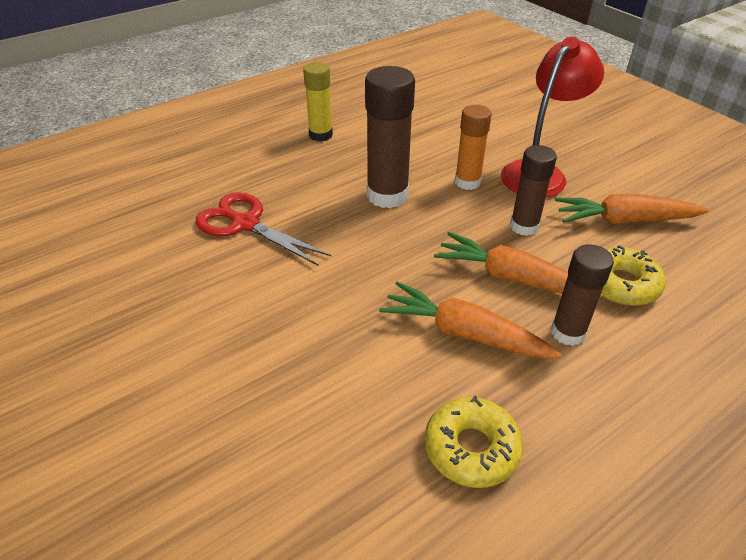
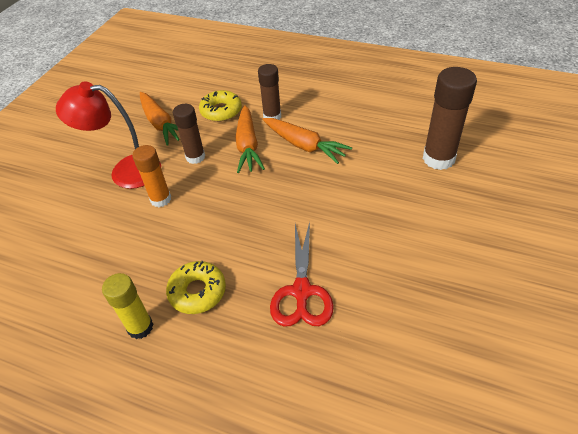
camera: 120 degrees left, 5 degrees up
brown glue stick [365,66,415,208] -> brown glue stick moved to [423,67,477,170]
orange carrot [379,282,562,358] -> orange carrot turned 45 degrees counterclockwise [263,118,352,164]
yellow donut [425,395,523,488] -> yellow donut moved to [166,261,226,314]

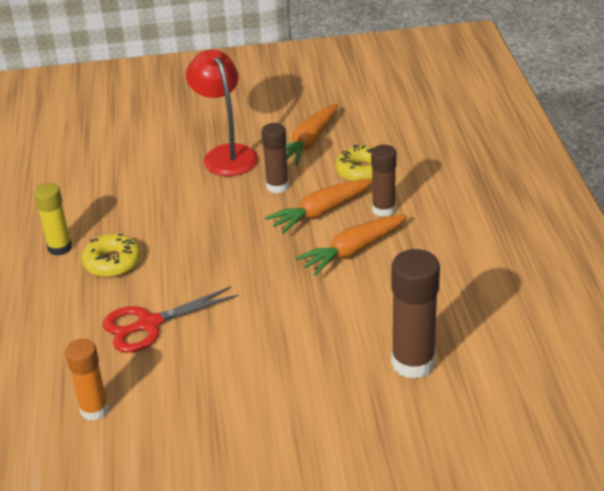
camera: 60 degrees right, 10 degrees down
orange glue stick [132,145,171,207] -> orange glue stick moved to [65,339,109,421]
orange carrot [263,118,352,164] -> orange carrot turned 45 degrees clockwise [295,214,407,276]

